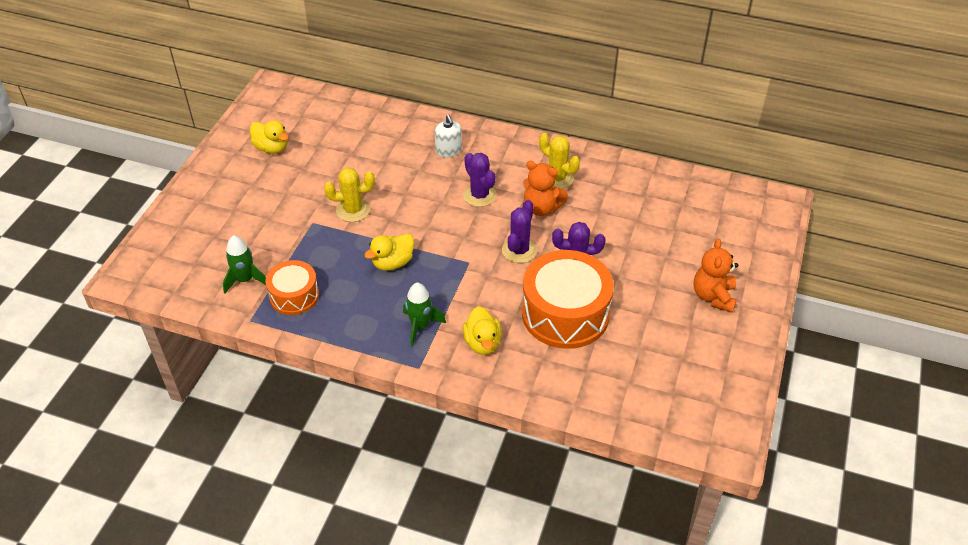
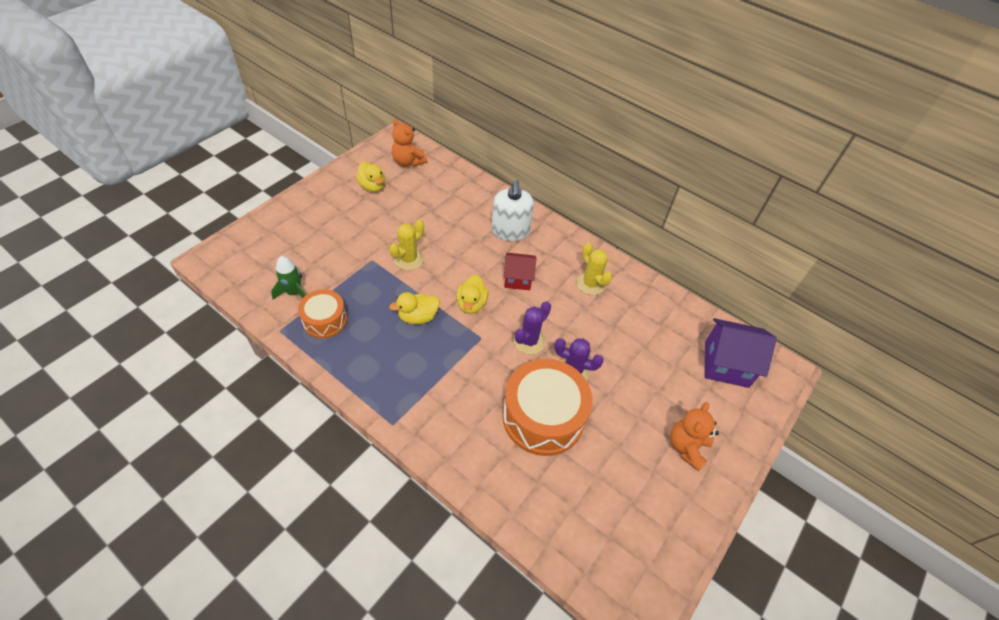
camera: 15 degrees right, 5 degrees up
yellow cactus [324,167,375,222] -> yellow cactus turned 60 degrees counterclockwise [389,219,424,270]
green rocket [403,283,446,347] -> none
white soap dispenser [435,114,462,157] -> white soap dispenser [491,180,534,241], size x1.65
purple cactus [463,153,497,207] -> red house [504,253,536,290]
yellow duck [463,306,502,355] -> yellow duck moved to [457,275,489,314]
orange teddy bear [523,161,568,216] -> orange teddy bear moved to [392,119,427,167]
none -> purple house [705,318,777,388]

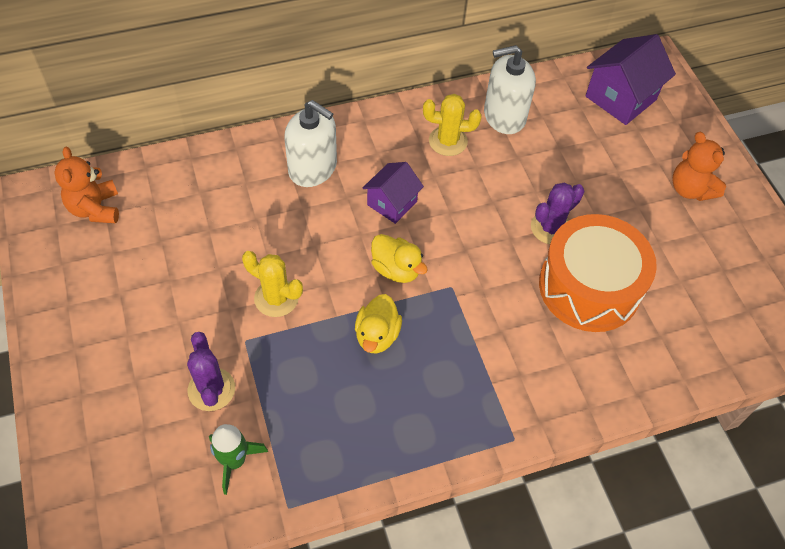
camera: 55 degrees left, 5 degrees up
orange drum [298,289,347,338] -> none
yellow duck [356,161,385,192] -> none
yellow cactus [389,219,424,270] -> yellow cactus turned 45 degrees counterclockwise [242,251,303,317]
orange teddy bear [392,119,427,167] -> orange teddy bear turned 90 degrees clockwise [54,147,119,223]
red house [504,253,536,290] -> purple house [363,162,424,224]
purple cactus [513,301,551,354] -> purple cactus moved to [187,332,235,411]
none -> white soap dispenser [484,45,536,134]

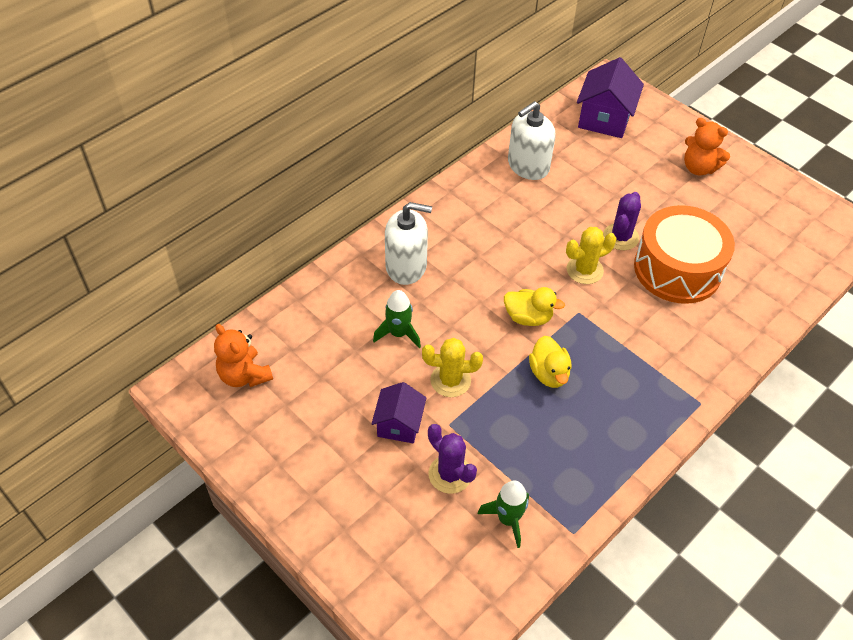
camera: 25 degrees left, 5 degrees down
purple house [363,162,424,224] -> purple house moved to [371,382,427,443]
yellow cactus [423,94,482,156] -> yellow cactus moved to [566,227,616,284]
none -> green rocket [373,290,421,348]

